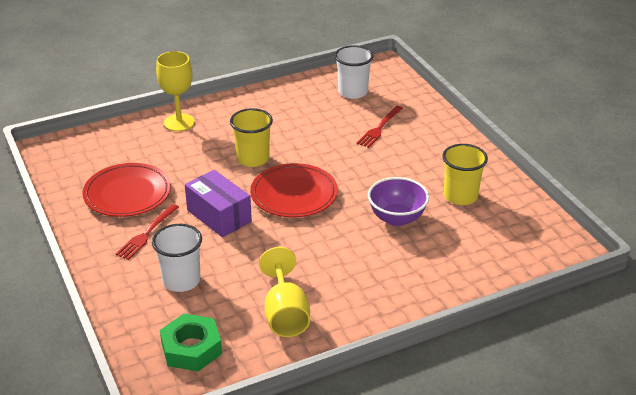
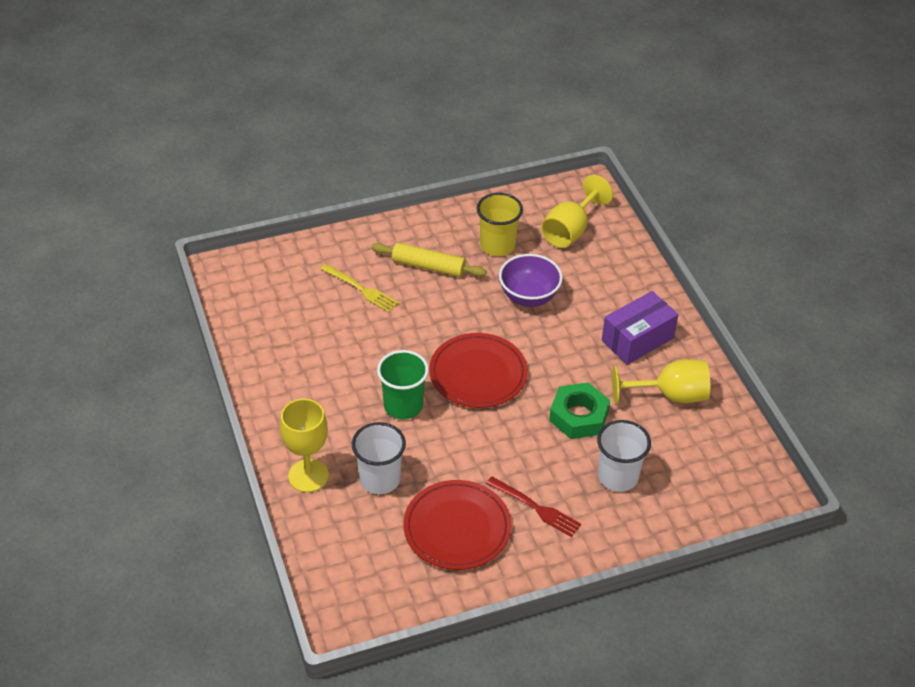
camera: 85 degrees left, 10 degrees up
green nut [160,314,222,371] -> green nut moved to [549,382,610,439]
purple box [185,170,252,237] -> purple box moved to [602,291,679,365]
yellow cup [230,108,273,167] -> green cup [377,350,429,419]
white cup [335,45,373,99] -> white cup moved to [352,422,406,494]
red fork [357,106,403,148] -> yellow fork [321,264,399,313]
none -> yellow rolling pin [371,243,487,277]
none -> yellow goblet [541,175,613,248]

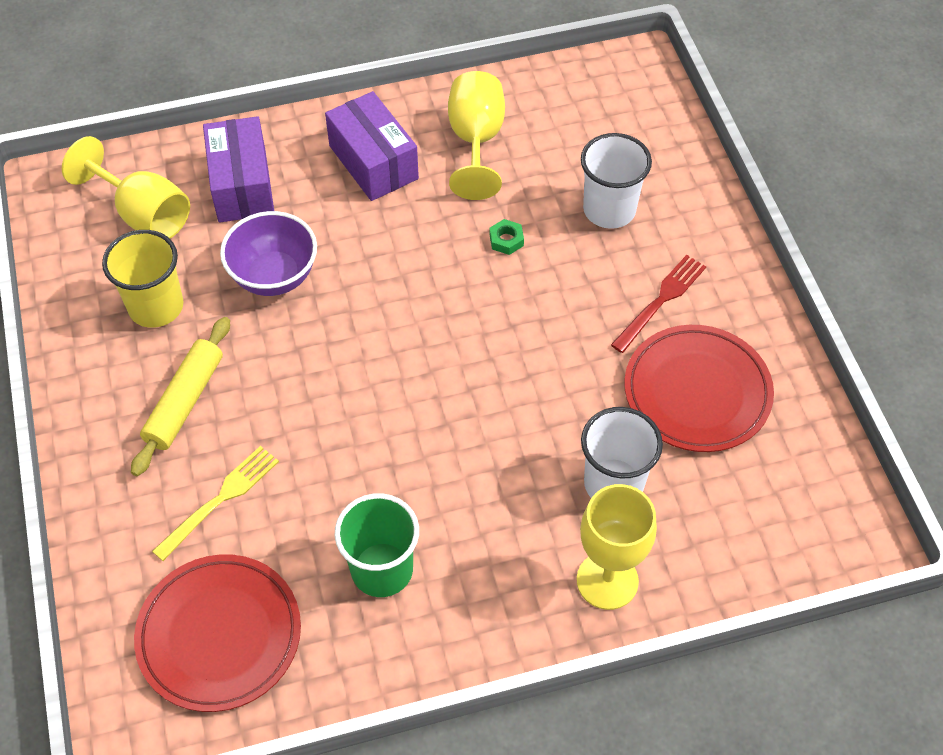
camera: 85 degrees left, 10 degrees up
green cup [377,350,429,419] -> green cup moved to [334,493,419,597]
red plate [429,333,528,408] -> red plate moved to [134,554,301,712]
green nut [549,382,610,439] -> green nut [489,219,524,255], size x0.44
none -> purple box [203,116,274,223]

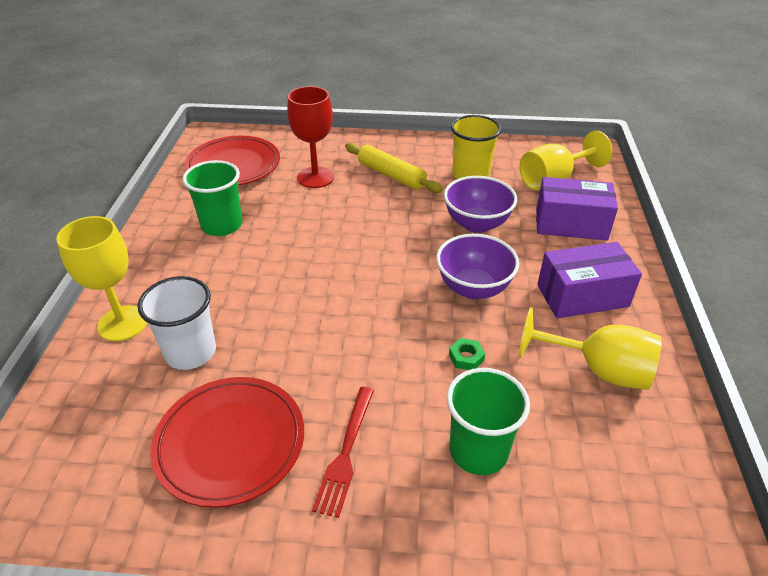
camera: 110 degrees right, 15 degrees down
yellow fork [152,446,279,561] -> red goblet [287,86,334,188]
white cup [581,133,652,229] -> green cup [447,368,530,475]
red fork [611,255,706,353] -> red fork turned 45 degrees clockwise [312,387,374,518]
none -> purple bowl [436,234,519,299]

